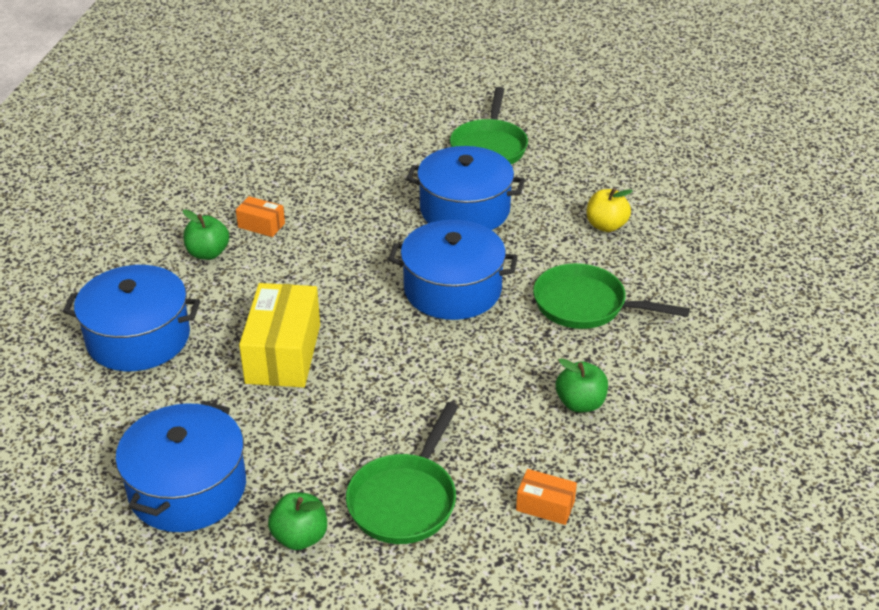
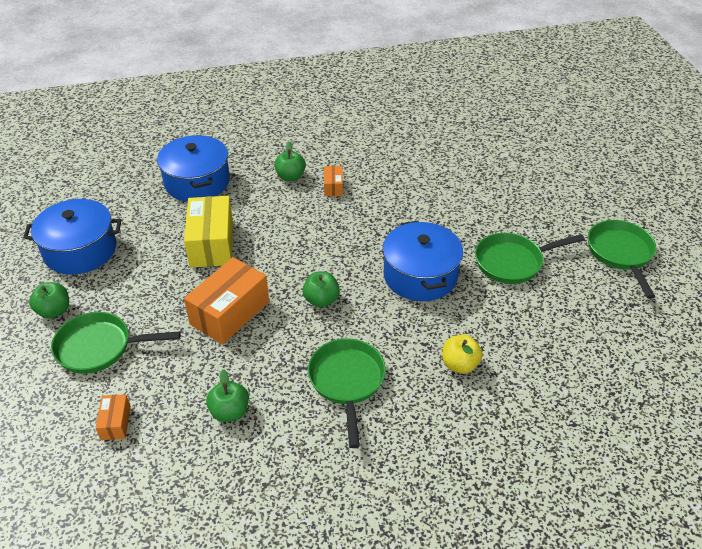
camera: 65 degrees right, 5 degrees up
yellow box [239,283,320,387] -> yellow box turned 75 degrees counterclockwise [184,196,233,268]
blue pot [389,220,517,320] -> green apple [302,272,340,307]
none -> orange box [184,257,269,345]
none -> green pan [588,220,656,299]

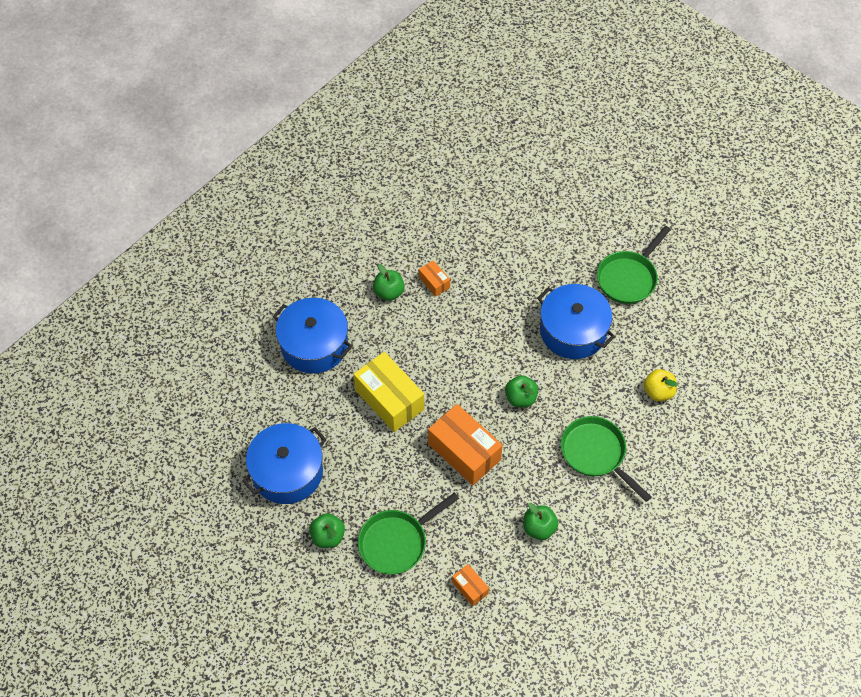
camera: 35 degrees left, 15 degrees up
orange box [184,257,269,345] -> orange box turned 45 degrees counterclockwise [428,404,503,485]
green pan [588,220,656,299] -> none

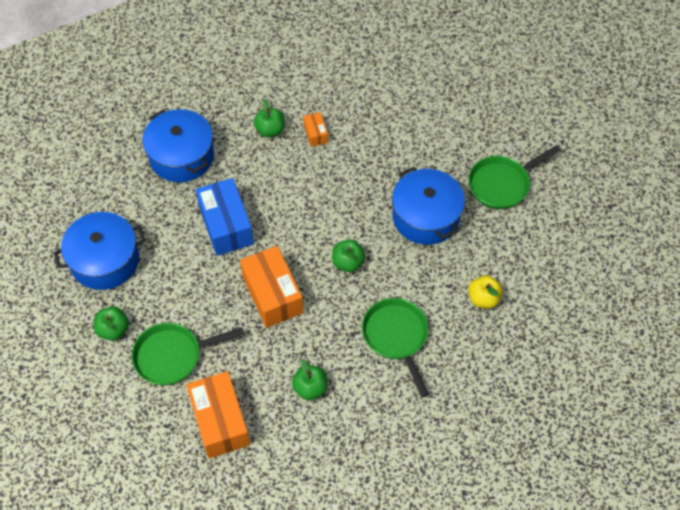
camera: 20 degrees right, 0 degrees up
yellow box [354,352,424,432] -> blue box [195,178,254,256]
orange box [452,564,489,606] -> orange box [186,371,250,459], size x2.07

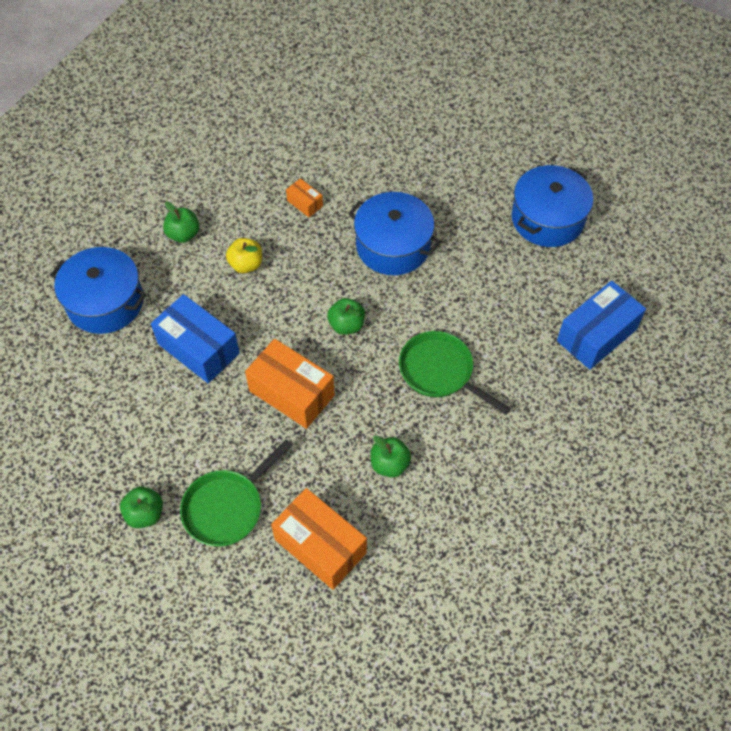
camera: 30 degrees left, 0 degrees up
blue pot [54,212,145,290] -> blue pot moved to [512,165,593,247]
orange box [303,112,328,147] -> orange box moved to [286,178,323,217]
green pan [468,145,561,209] -> none
yellow apple [468,275,503,309] -> yellow apple moved to [226,238,262,273]
none -> blue box [557,280,646,369]

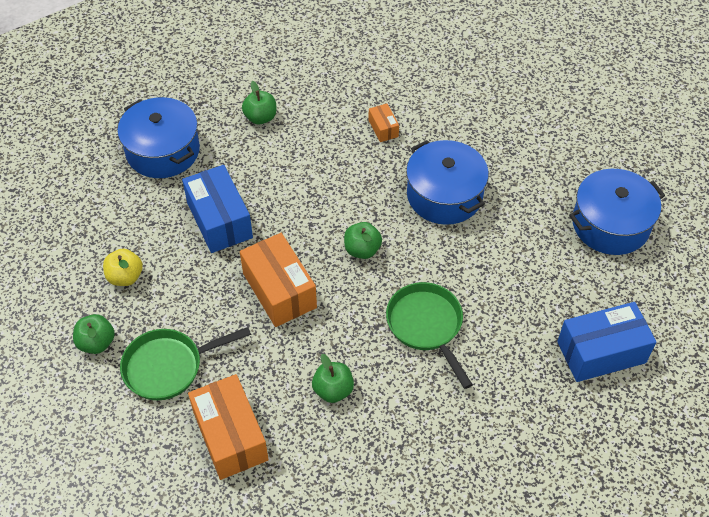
camera: 25 degrees right, 5 degrees down
yellow apple [226,238,262,273] -> yellow apple moved to [103,249,143,286]

